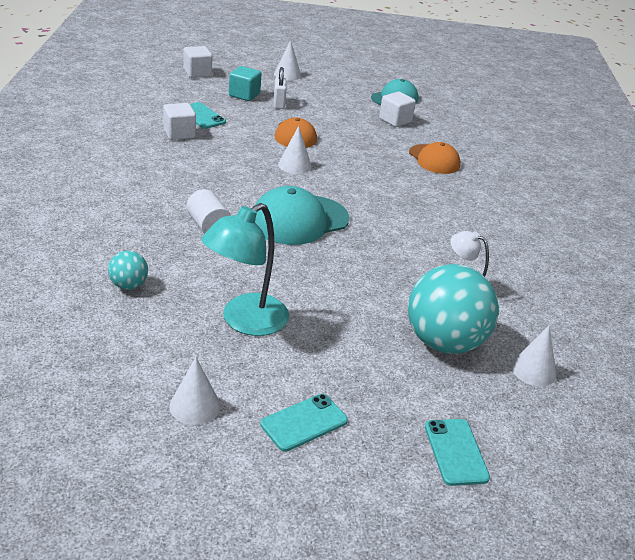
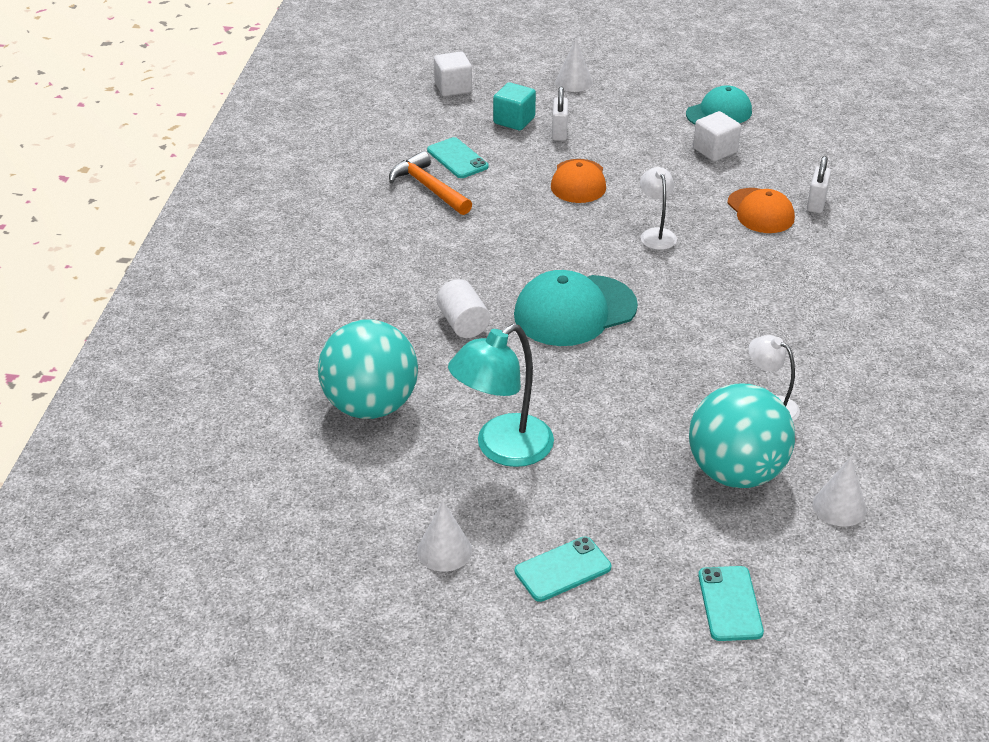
camera: 10 degrees right, 5 degrees up
turquoise ball [108,251,148,290] -> turquoise ball [318,320,418,419], size x2.19
white cube [163,103,196,140] -> orange hammer [389,151,472,215]
white cone [278,126,312,174] -> none
none -> white lamp [640,167,677,250]
none -> white padlock [807,156,831,213]

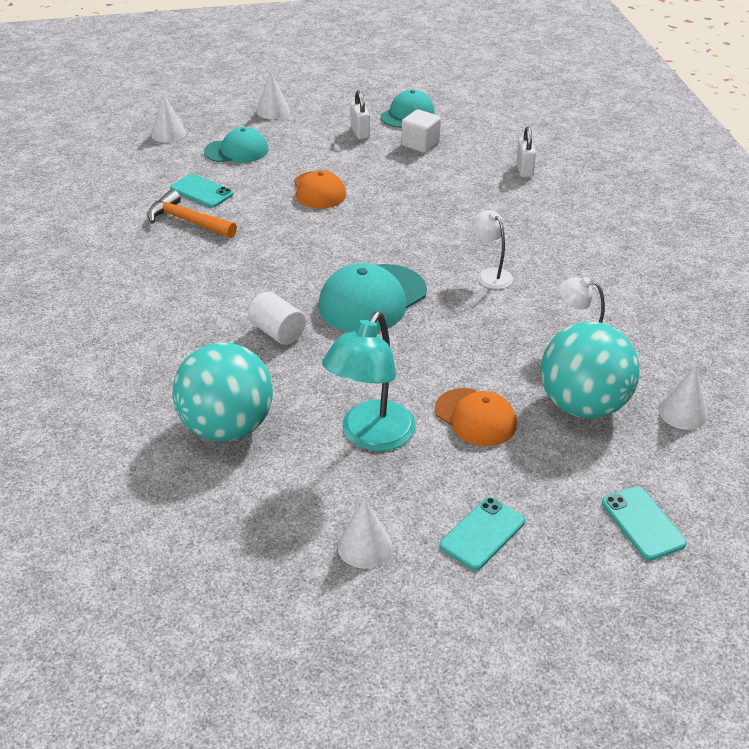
camera: 20 degrees left, 0 degrees up
white cube [434,51,472,97] -> white cone [151,93,186,143]
turquoise cube [493,82,536,130] -> turquoise cap [204,127,269,163]
white padlock [552,86,568,141] -> white padlock moved to [350,91,370,139]
white lamp [640,167,677,250] -> white lamp moved to [472,210,513,289]
orange cap [727,188,795,233] -> orange cap moved to [435,388,517,446]

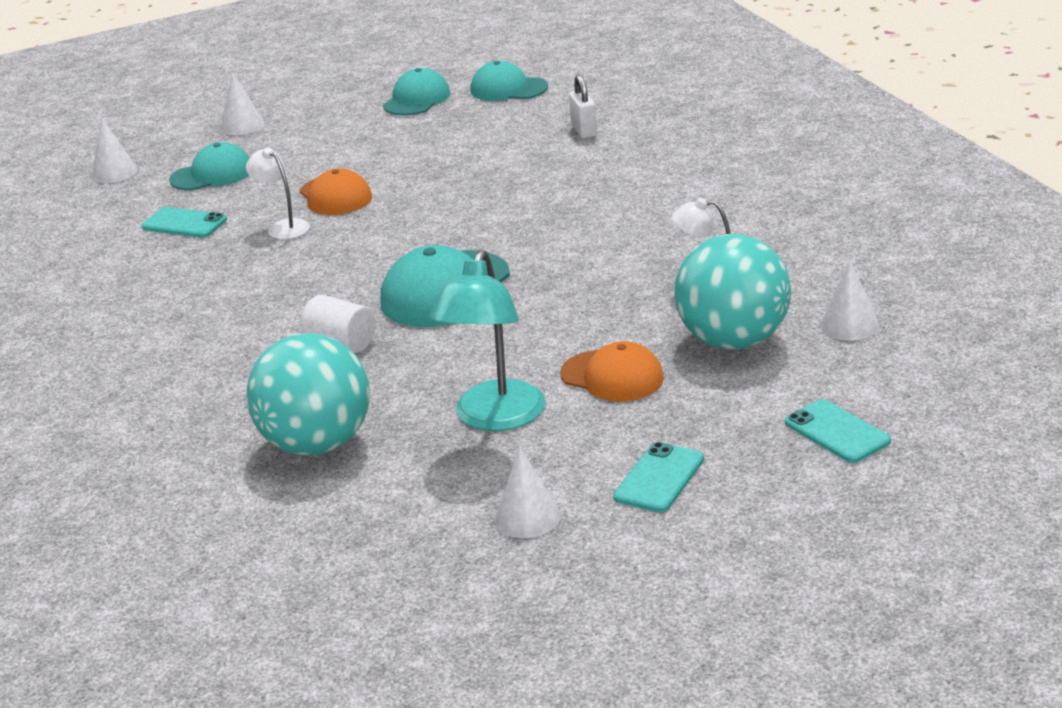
camera: 10 degrees left, 10 degrees down
orange hammer [147,189,237,238] -> none
white padlock [350,91,370,139] -> none
white cube [401,109,441,153] -> none
white lamp [472,210,513,289] -> white lamp moved to [246,147,310,239]
none -> turquoise cap [470,61,548,101]

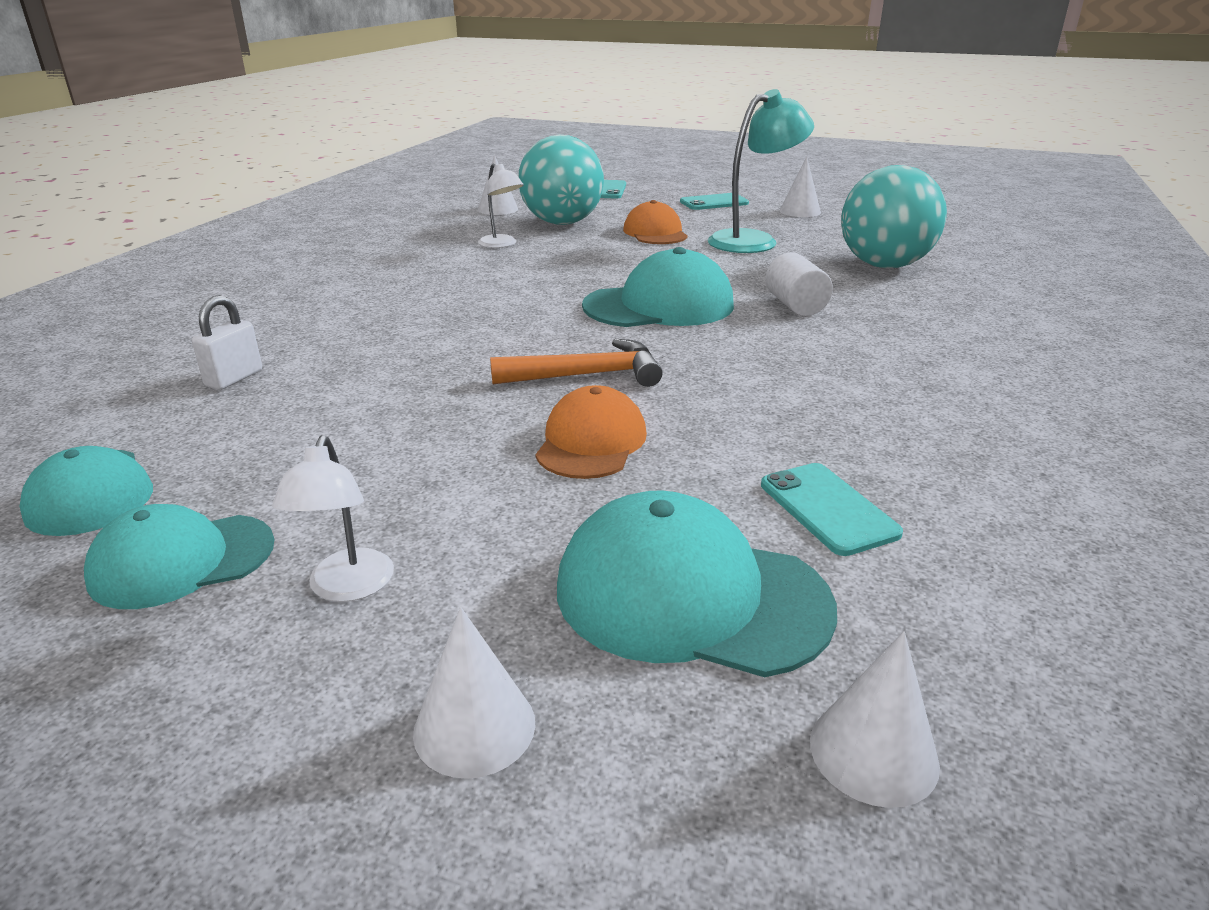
camera: 140 degrees left, 0 degrees up
turquoise cap [169,142,250,190] -> turquoise cap [557,490,837,677], size x1.53
white lamp [246,147,310,239] -> white lamp moved to [272,435,394,602]
none -> orange hammer [490,339,663,387]

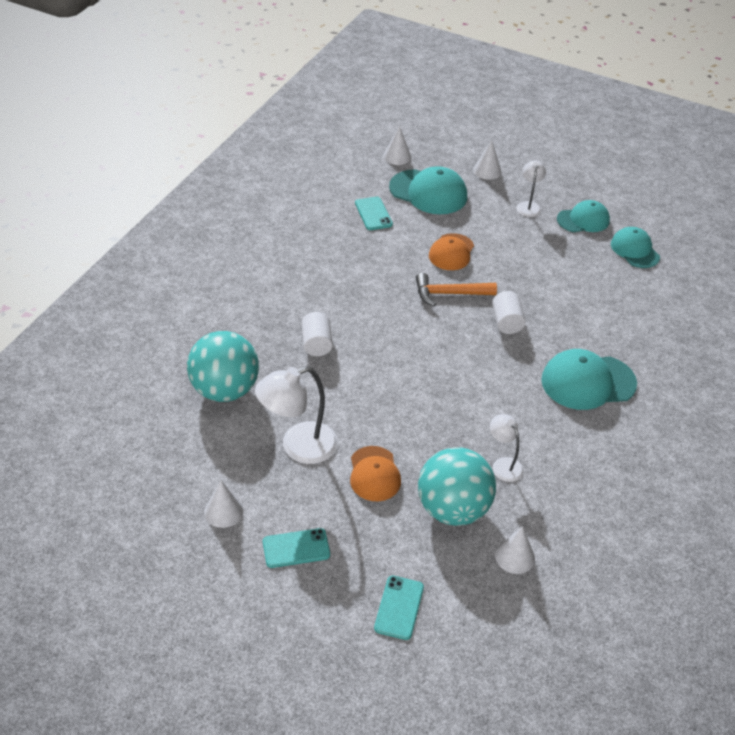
camera: 175 degrees left, 15 degrees up
white padlock [192,295,262,390] -> none
turquoise cap [582,247,734,327] -> turquoise cap moved to [541,349,637,410]
turquoise lamp [708,89,814,253] -> white lamp [255,366,338,464]
none -> white cylinder [492,291,526,334]

